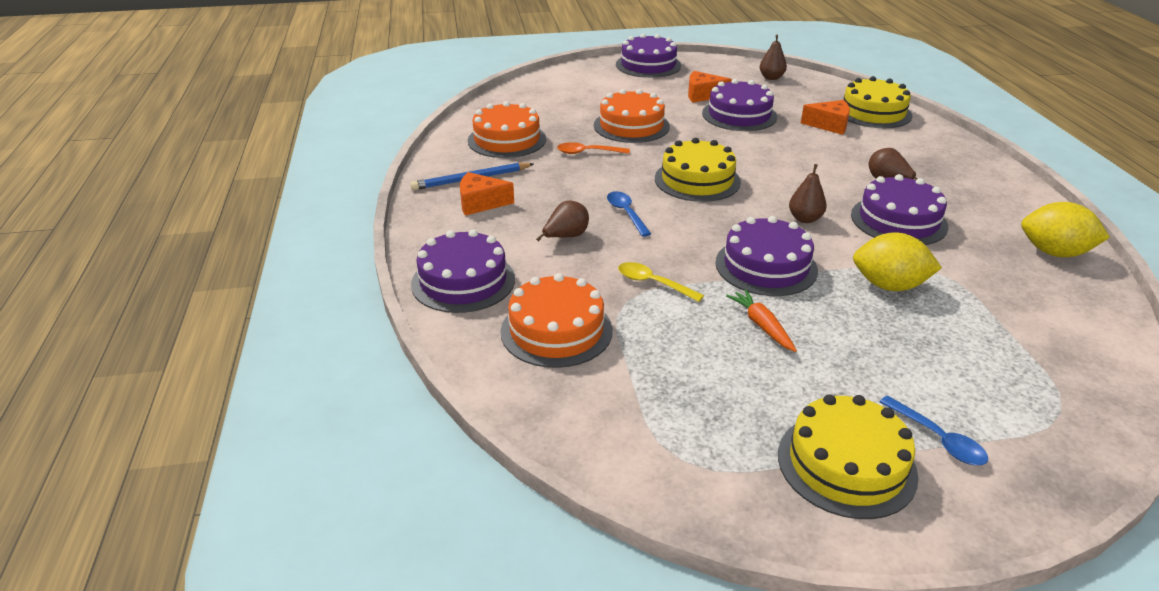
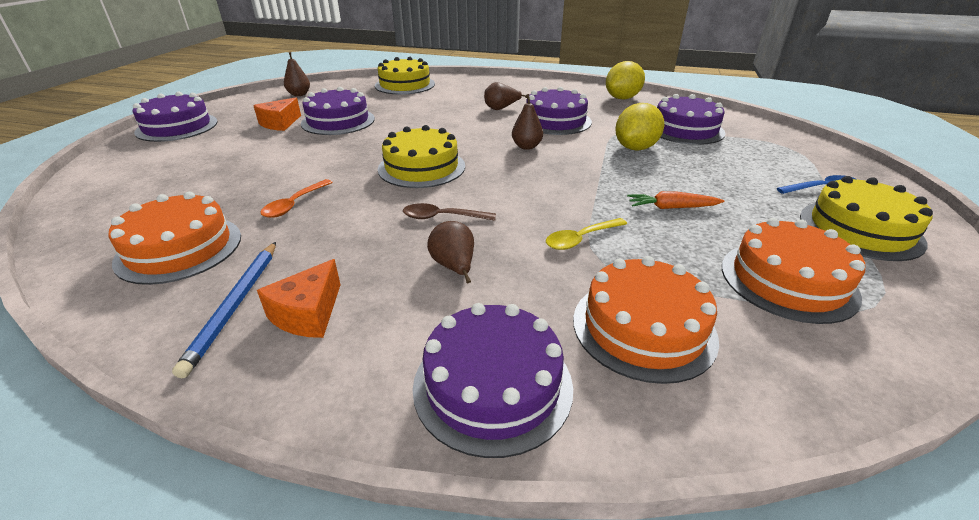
camera: 65 degrees left, 0 degrees up
orange cake [594,89,670,143] -> orange cake moved to [722,218,865,324]
blue spoon [607,191,651,237] -> brown spoon [403,203,496,221]
purple cake [715,216,818,296] -> purple cake moved to [657,94,726,145]
orange cheese [801,100,850,135] -> none

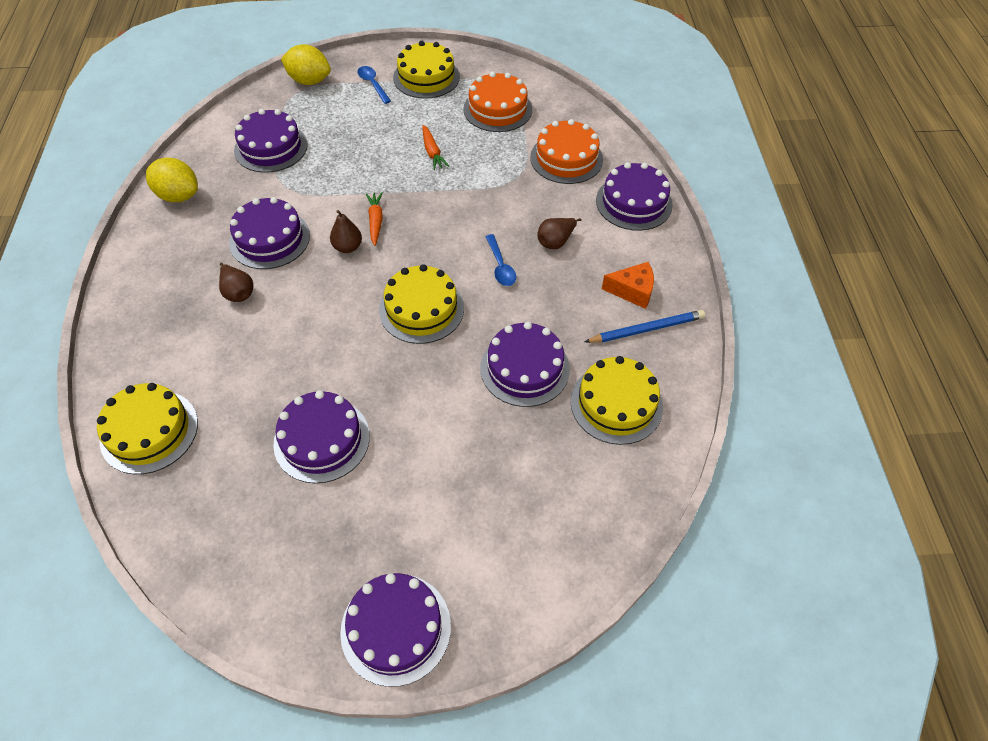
camera: 110 degrees left, 20 degrees up
orange cake [109,191,241,285] -> yellow cake [571,356,663,445]
orange cheese [253,97,301,131] -> none
orange spoon [260,179,333,218] -> purple cake [480,322,570,407]
brown pear [284,52,310,96] -> none
brown spoon [403,203,496,221] -> blue spoon [485,234,516,286]
yellow spoon [546,218,627,250] -> none
yellow lemon [615,103,664,151] -> yellow lemon moved to [281,44,331,85]
none -> orange carrot [366,192,383,246]

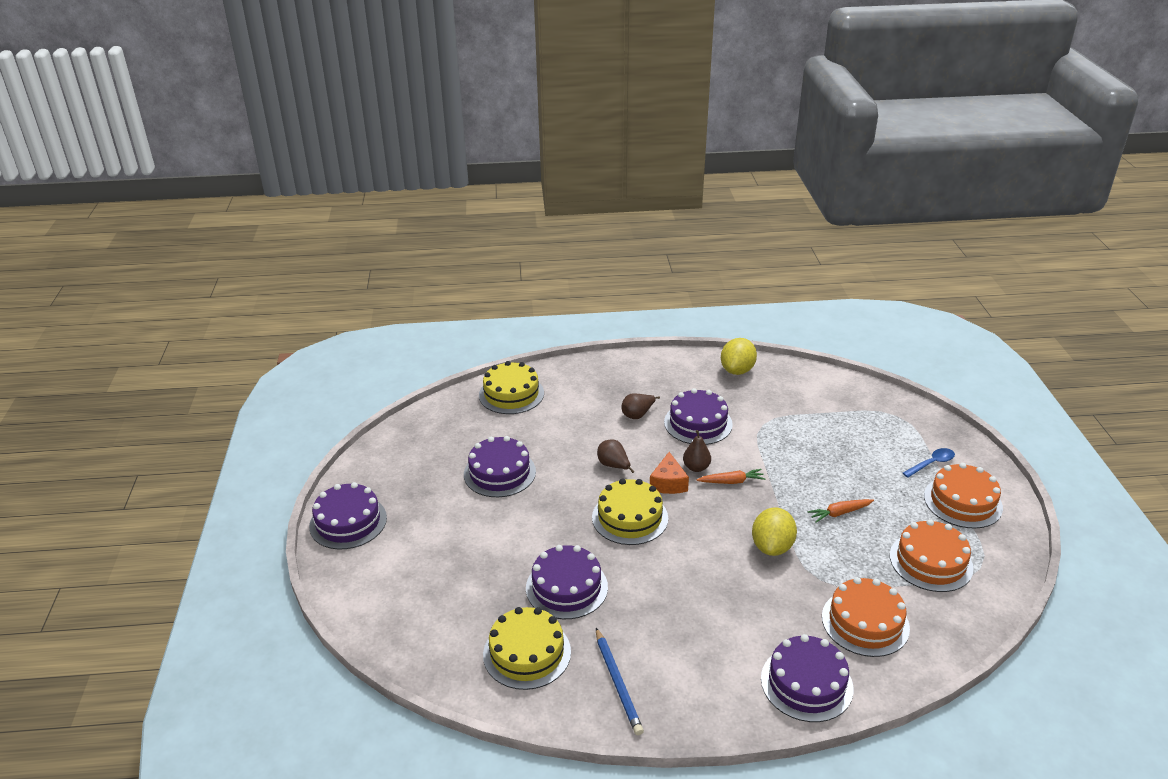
camera: 90 degrees right, 20 degrees down
purple cake [234,109,308,173] -> none
yellow lemon [281,44,331,85] -> yellow lemon moved to [752,507,797,556]
yellow cake [393,41,460,99] -> orange cake [924,463,1003,528]
blue spoon [485,234,516,286] -> none
brown pear [538,218,581,249] -> brown pear moved to [597,440,635,473]
orange cheese [602,262,654,309] -> orange cheese moved to [650,452,689,494]

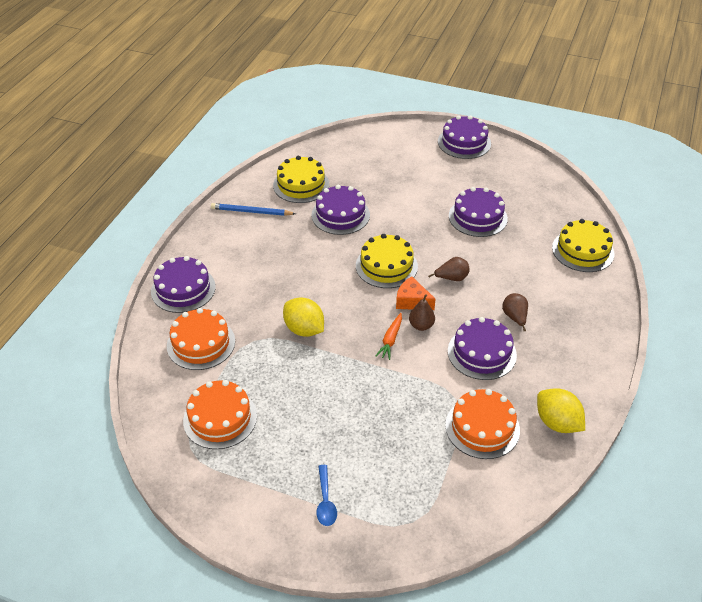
camera: 115 degrees right, 10 degrees up
orange carrot [807,499,874,523] -> none
orange cake [924,463,1003,528] -> orange cake moved to [445,389,520,459]

